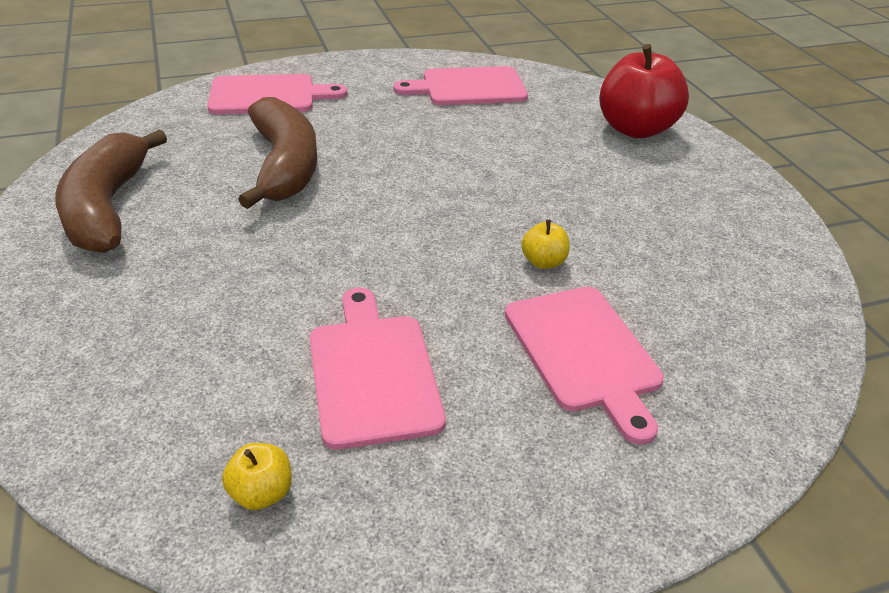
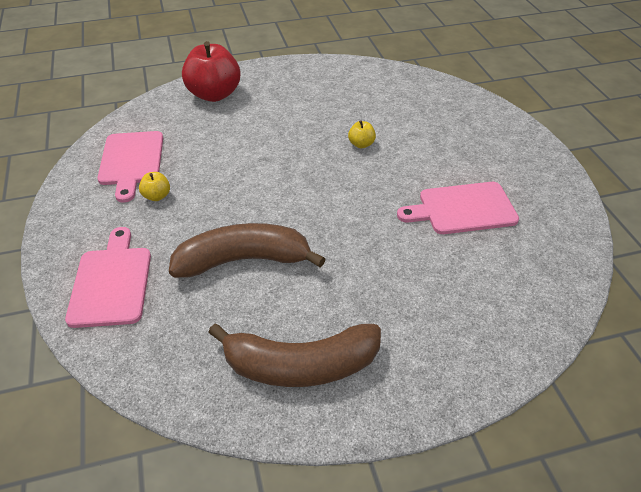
camera: 85 degrees left, 5 degrees up
yellow apple [222,443,292,510] -> yellow apple moved to [139,172,170,201]
pink cutting board [505,287,664,445] -> none

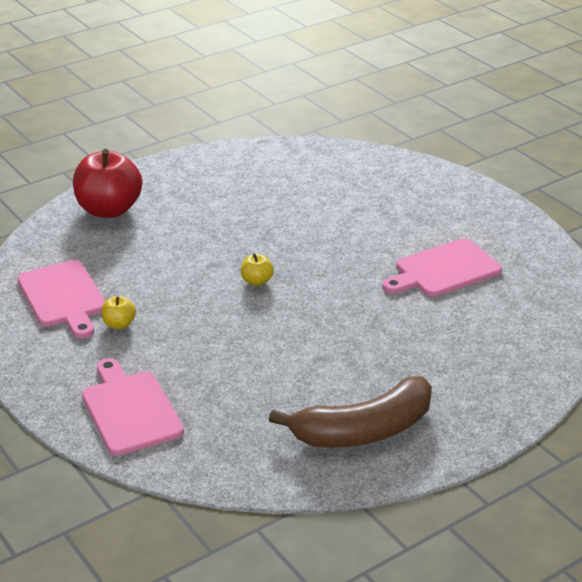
camera: 20 degrees left, 10 degrees down
brown banana [169,223,326,278] -> none
yellow apple [348,120,376,148] -> yellow apple moved to [241,253,274,286]

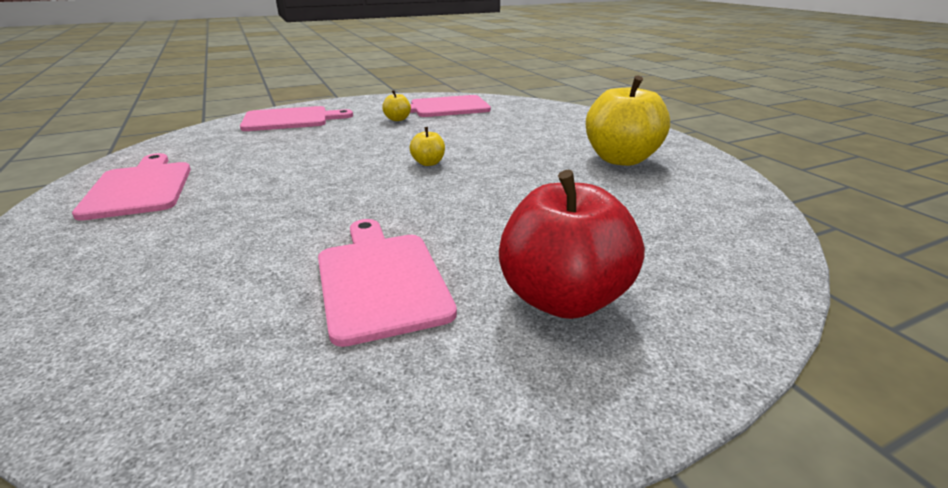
camera: 100 degrees right, 5 degrees down
red apple [73,149,142,218] -> red apple moved to [499,170,645,319]
brown banana [269,376,432,448] -> pink cutting board [72,153,191,221]
none -> yellow apple [586,76,670,166]

